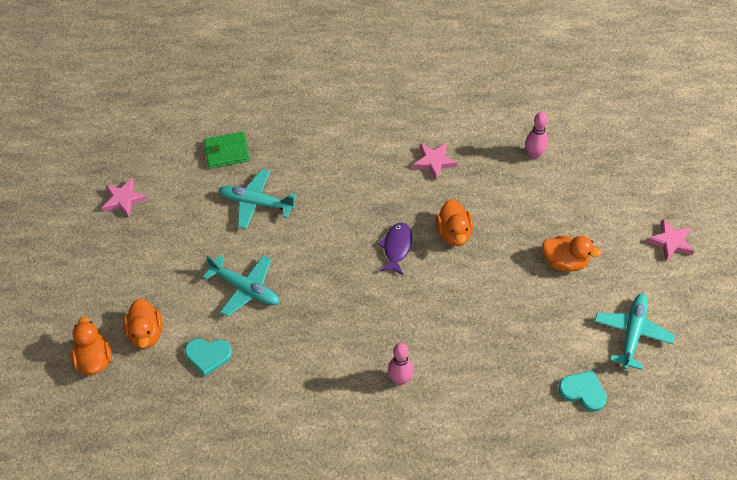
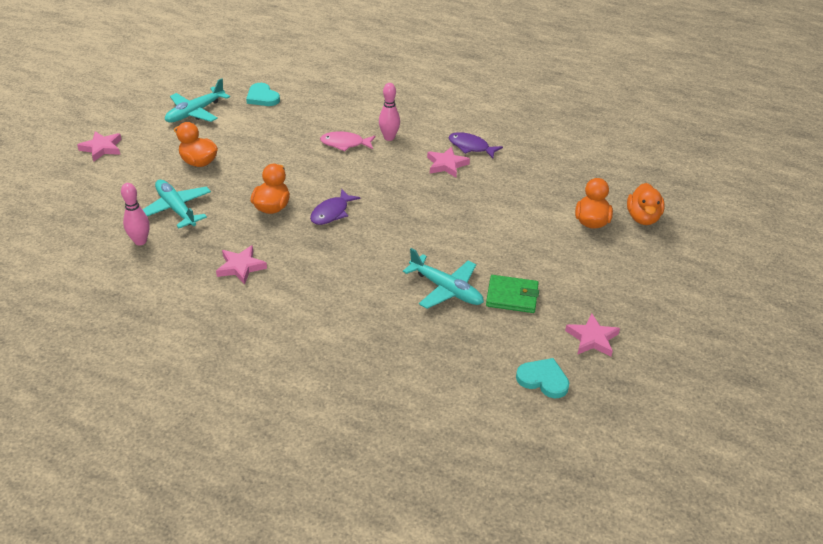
camera: 160 degrees left, 15 degrees down
turquoise heart [185,338,232,376] -> turquoise heart moved to [516,358,569,398]
turquoise plane [203,255,279,317] -> turquoise plane moved to [142,180,211,228]
green wallet [204,132,250,168] -> green wallet moved to [486,275,539,313]
none -> pink fish [320,131,376,151]
none -> pink star [427,146,470,177]
none -> purple fish [449,132,503,158]

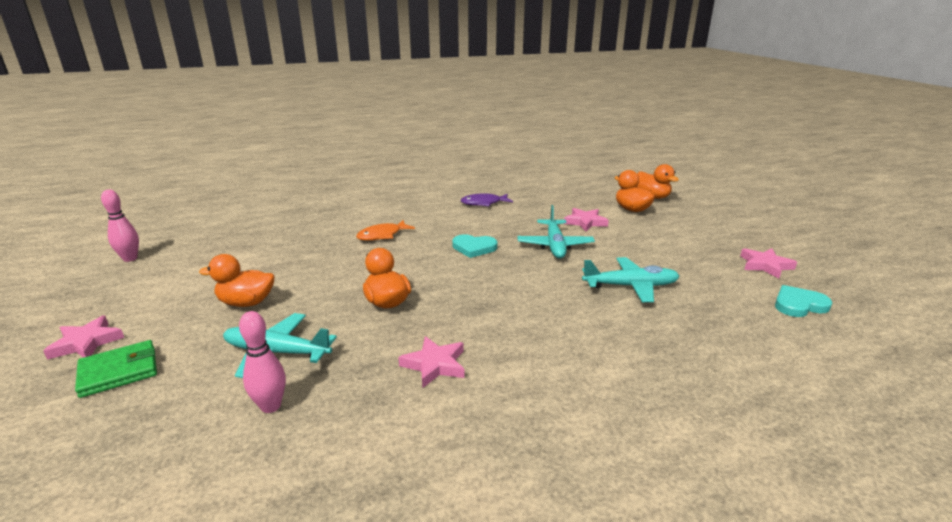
camera: 40 degrees left, 15 degrees down
turquoise plane [165,78,230,123] -> turquoise plane moved to [517,205,595,259]
turquoise heart [246,83,280,106] -> turquoise heart moved to [452,234,497,258]
purple fish [310,189,360,225] -> none
pink fish [320,131,376,151] -> orange fish [356,220,415,241]
pink bowling pin [379,83,400,141] -> pink bowling pin moved to [101,190,139,262]
pink star [427,146,470,177] -> pink star moved to [564,208,609,232]
green wallet [486,275,539,313] -> green wallet moved to [75,340,157,398]

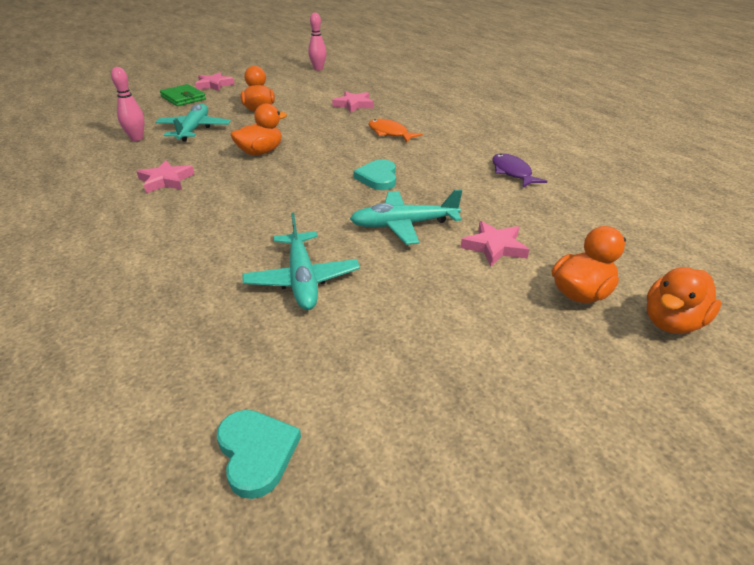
camera: 80 degrees right, 10 degrees up
pink star [740,248,797,279] -> pink star moved to [332,91,374,113]

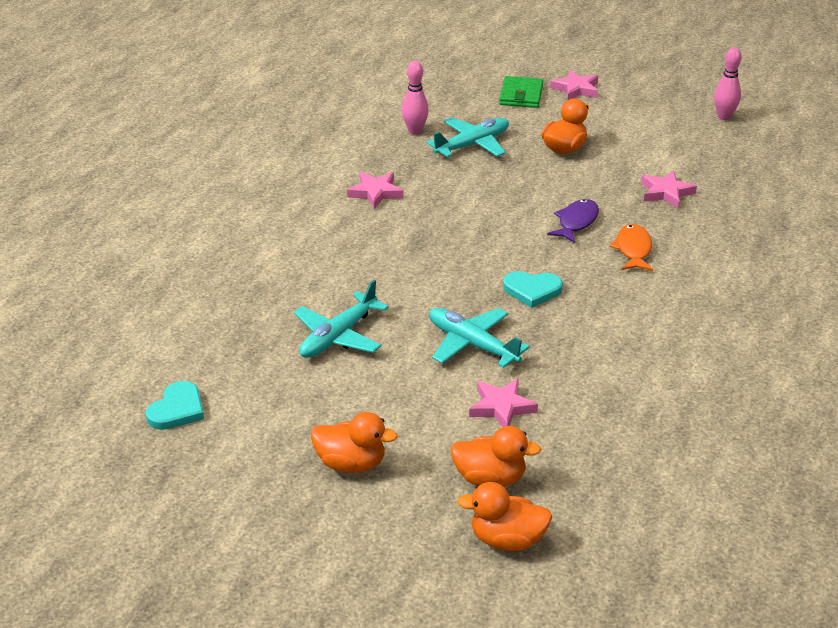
camera: 50 degrees right, 0 degrees up
orange duck [230,103,287,155] -> orange duck moved to [311,412,398,473]
turquoise heart [353,159,396,190] -> turquoise heart turned 135 degrees counterclockwise [503,271,563,308]
purple fish [492,153,548,187] -> purple fish moved to [547,199,599,243]

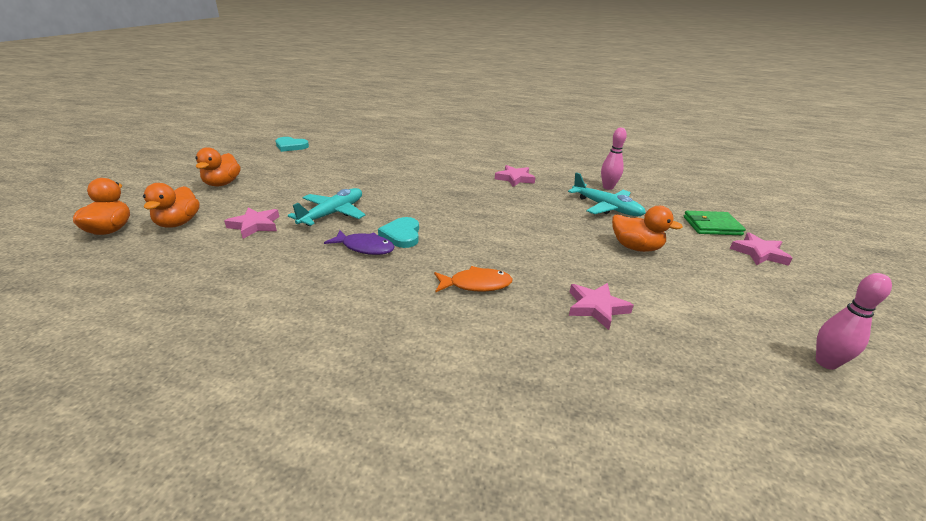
camera: 80 degrees right, 5 degrees down
turquoise plane [294,279,389,358] -> none
purple fish [547,199,599,243] -> purple fish moved to [324,230,395,255]

